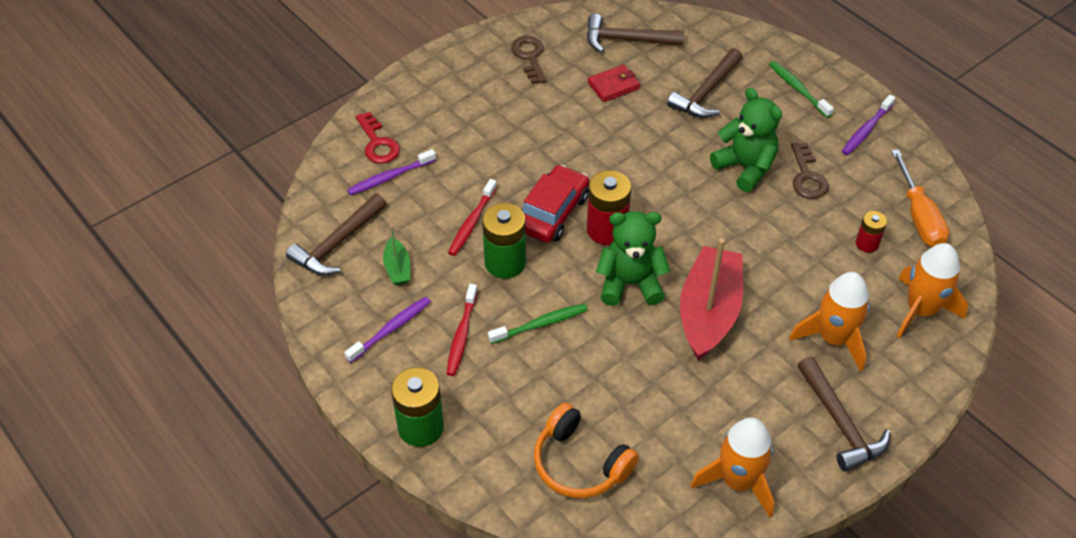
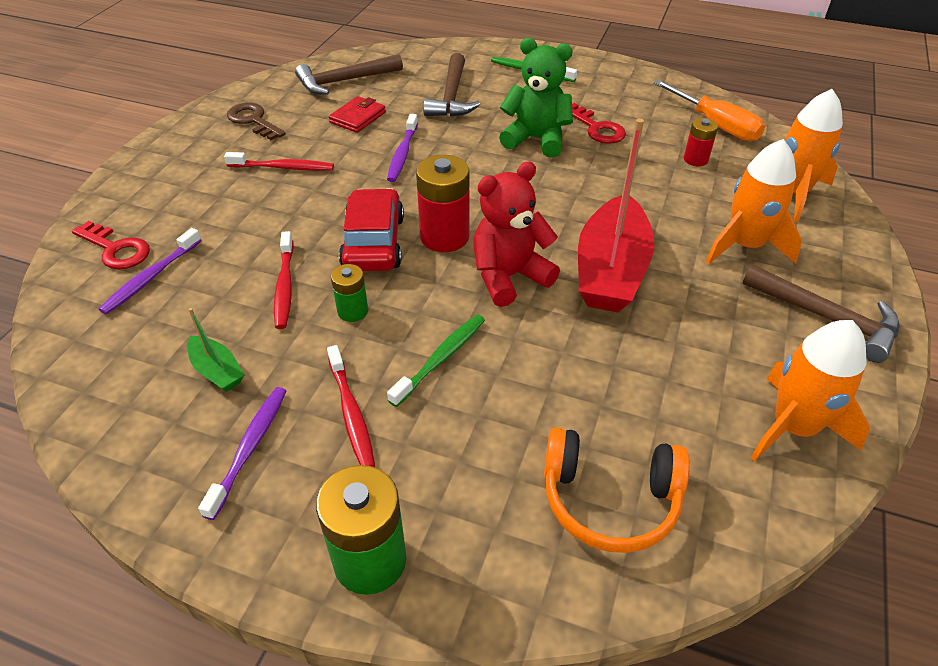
camera: 30 degrees left, 5 degrees down
brown hammer [286,193,386,275] -> none
green battery [482,203,526,279] -> green battery [331,264,368,322], size x0.56
green teddy bear [596,211,670,306] -> red teddy bear [473,161,560,307]
red boat [680,238,743,360] -> red boat turned 150 degrees counterclockwise [578,118,654,312]
brown key [791,142,829,199] -> red key [572,103,626,144]
purple toothbrush [842,95,895,155] -> purple toothbrush moved to [387,114,418,182]
none -> red toothbrush [224,152,334,171]

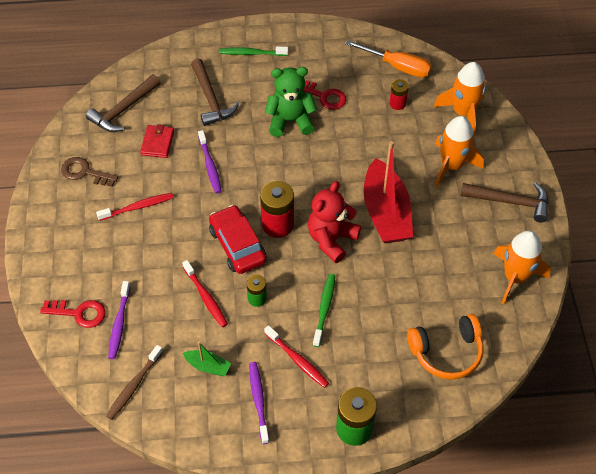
camera: 25 degrees left, 10 degrees up
none -> brown toothbrush [106,345,163,420]

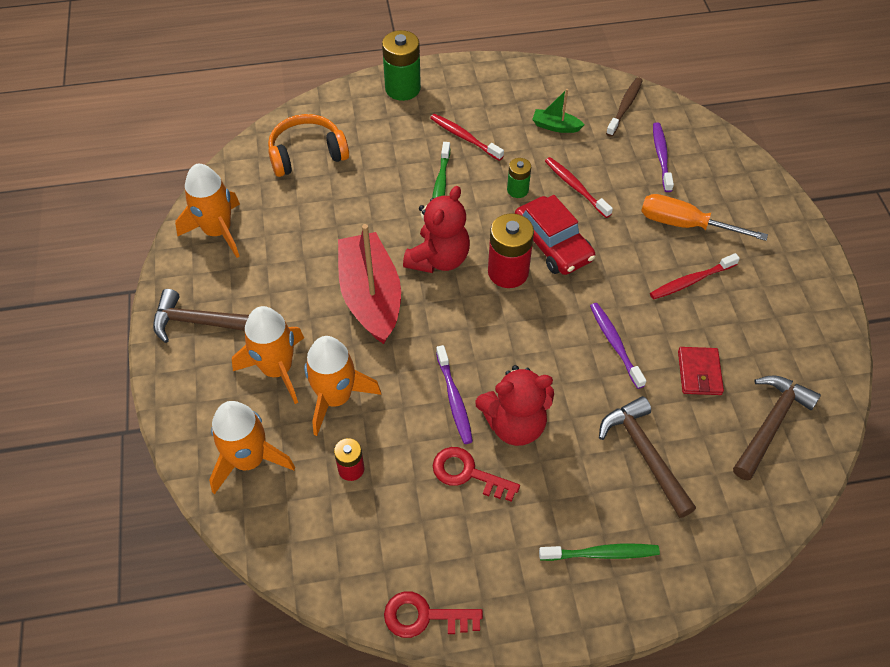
camera: 175 degrees right, 0 degrees up
red key [40,300,106,328] -> red key moved to [384,591,483,638]
brown key [61,157,118,187] -> none
purple toothbrush [249,362,269,444] -> purple toothbrush moved to [436,345,473,444]
green teddy bear [265,67,317,137] -> red teddy bear [475,365,554,446]
orange screwdriver [345,40,432,78] -> orange screwdriver moved to [641,194,768,241]
none -> orange rocket [304,336,381,436]

